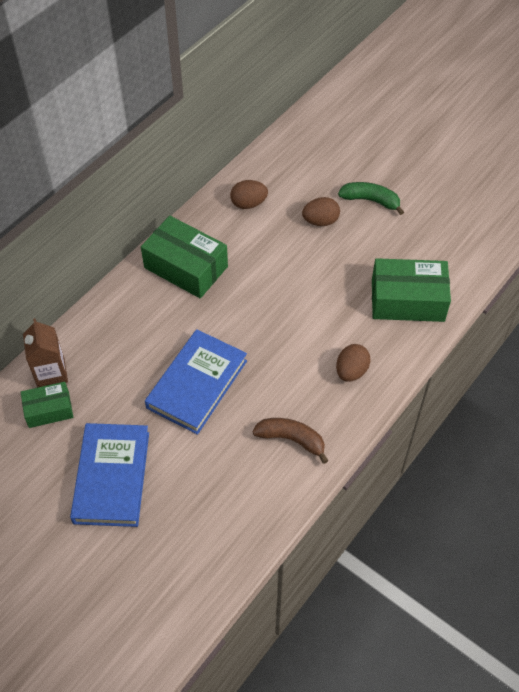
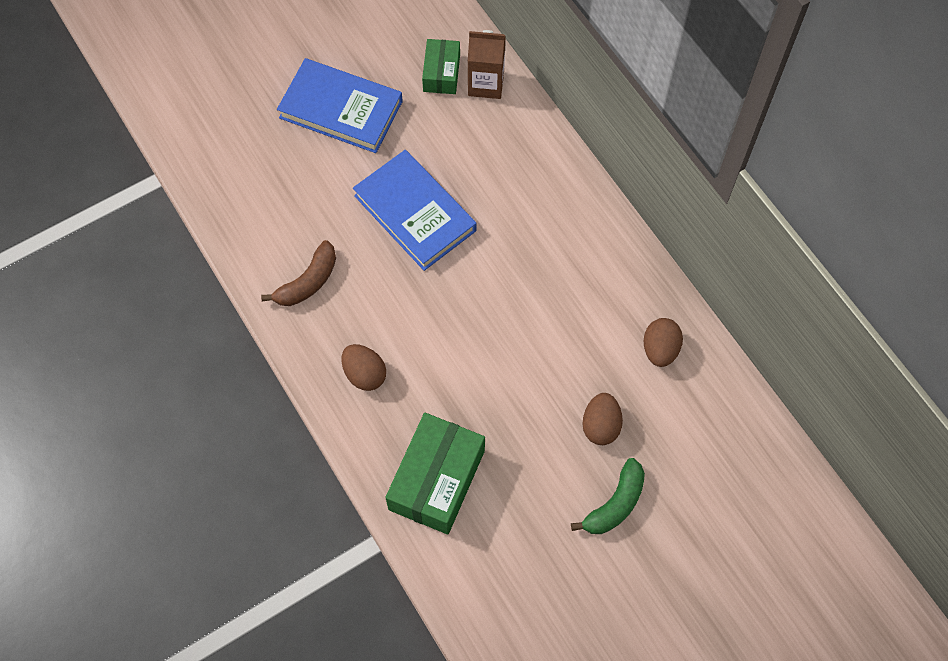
camera: 110 degrees right, 10 degrees up
green box [141,216,228,298] -> none

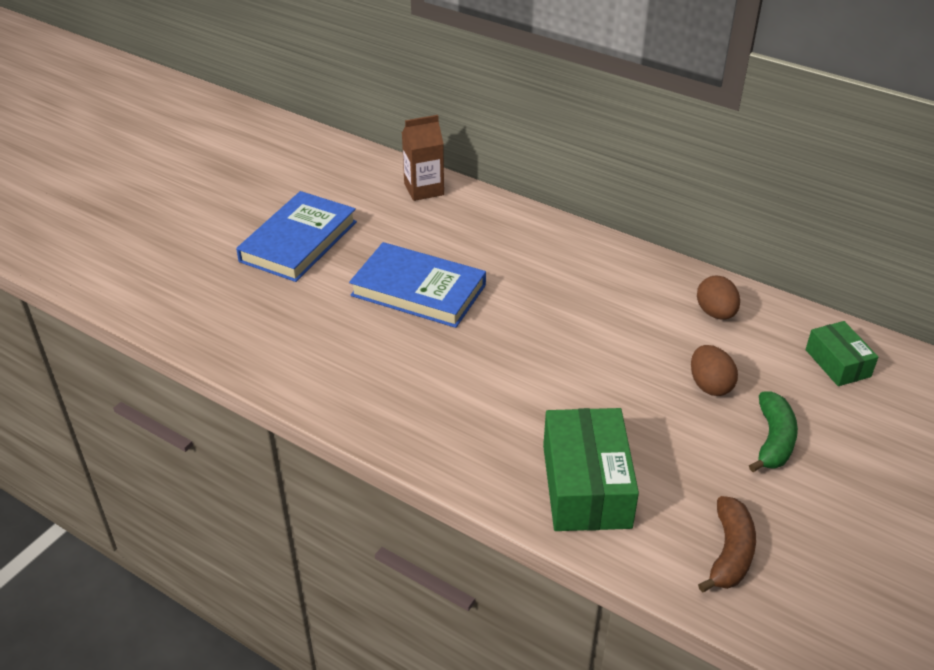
camera: 25 degrees left, 25 degrees down
brown banana [261,240,336,306] -> brown banana moved to [698,496,756,593]
blue book [277,58,403,153] -> blue book turned 60 degrees counterclockwise [236,191,357,282]
brown egg [341,344,386,391] -> none
green box [422,39,460,94] -> green box moved to [806,321,878,386]

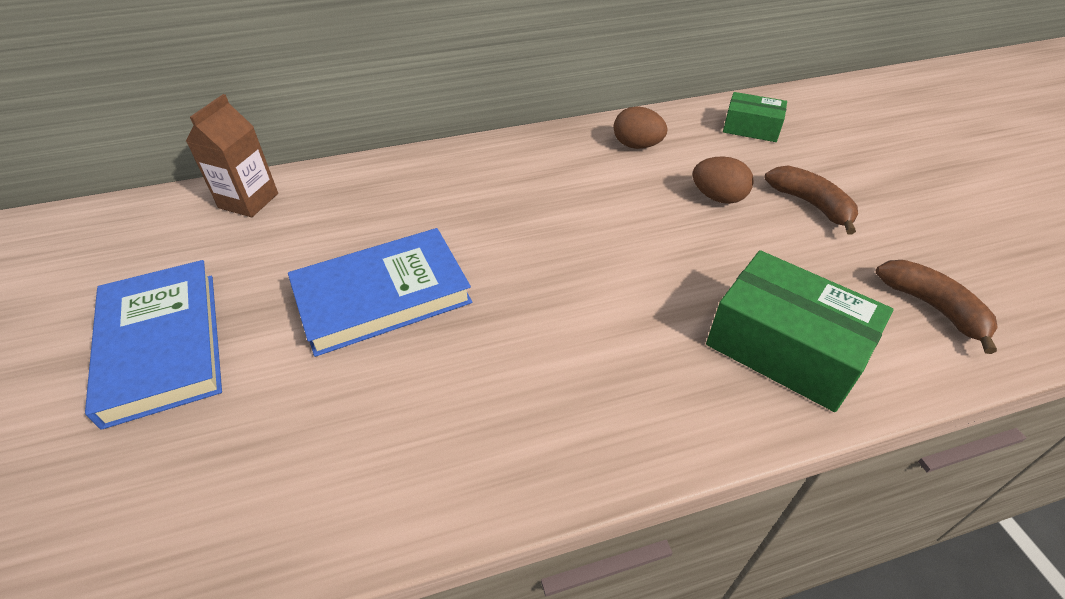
camera: 50 degrees left, 5 degrees up
green banana [749,392,798,472] -> brown banana [764,165,858,235]

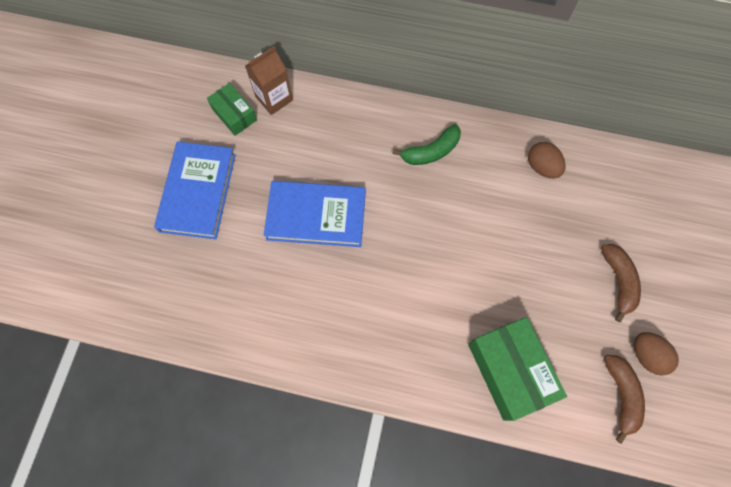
camera: 30 degrees right, 25 degrees up
brown egg [693,156,754,204] -> brown egg moved to [634,332,679,376]
green box [723,92,787,142] -> green box moved to [207,83,257,136]
none -> green banana [392,124,461,165]

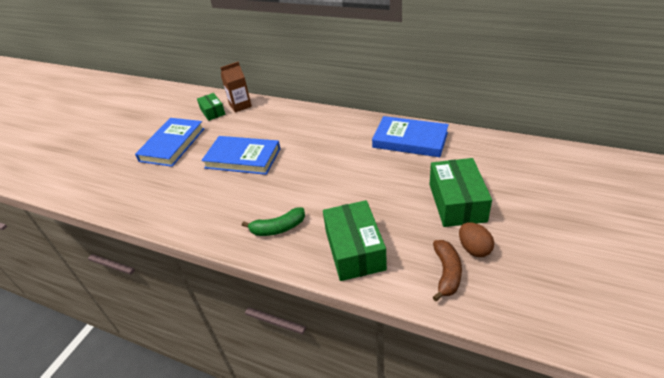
camera: 15 degrees right, 30 degrees down
green banana [392,124,461,165] -> green banana moved to [242,207,305,236]
brown egg [528,142,566,178] -> blue book [372,116,449,157]
brown banana [601,244,641,322] -> green box [430,158,492,227]

